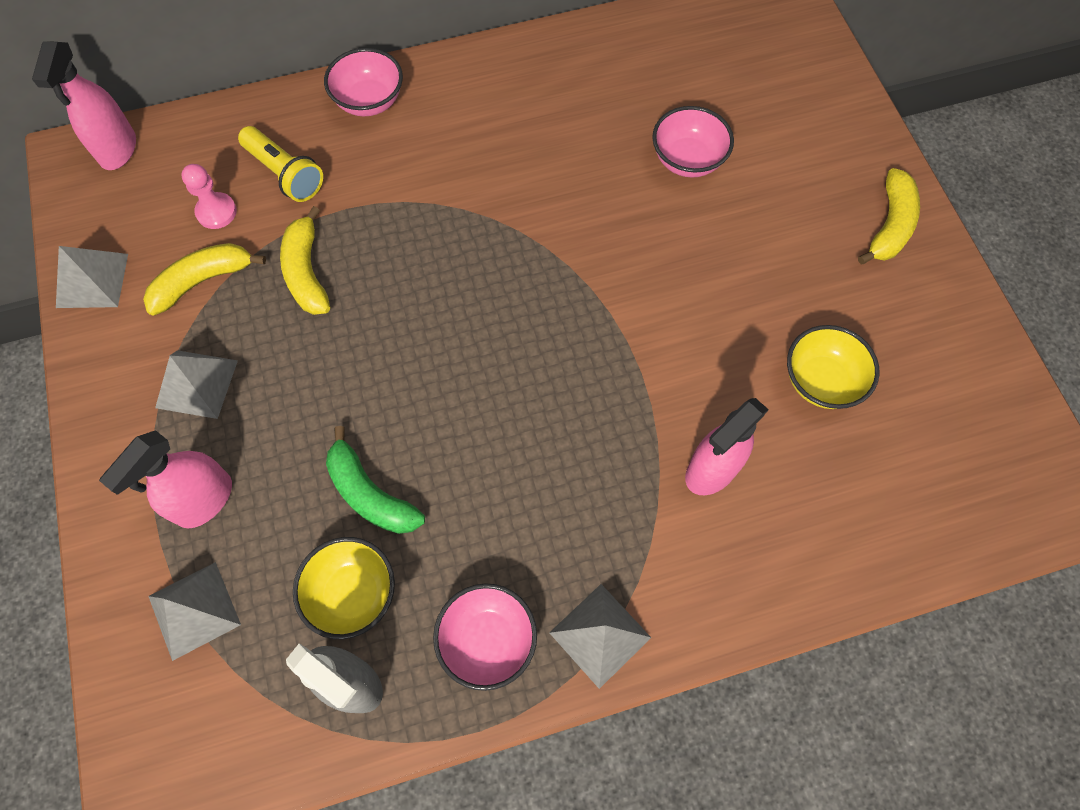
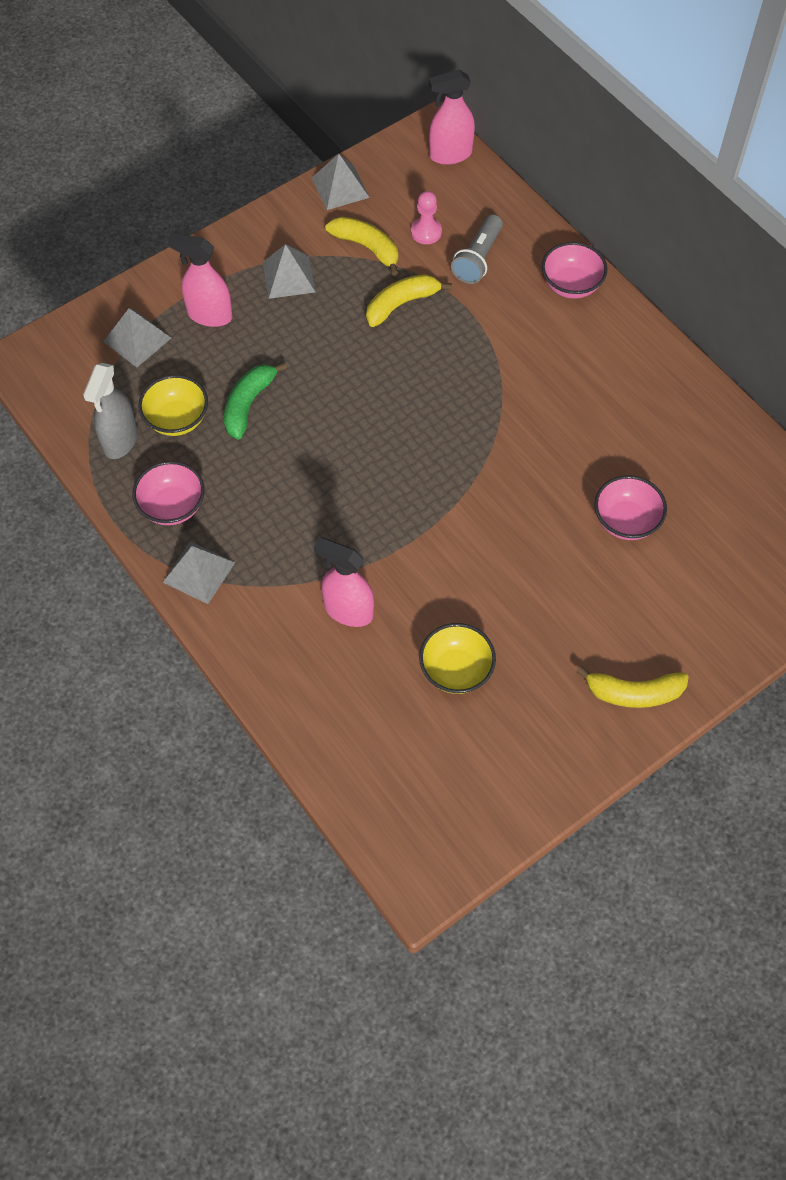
camera: 70 degrees right, 5 degrees down
yellow flashlight [238,126,323,202] -> grey flashlight [451,214,503,284]

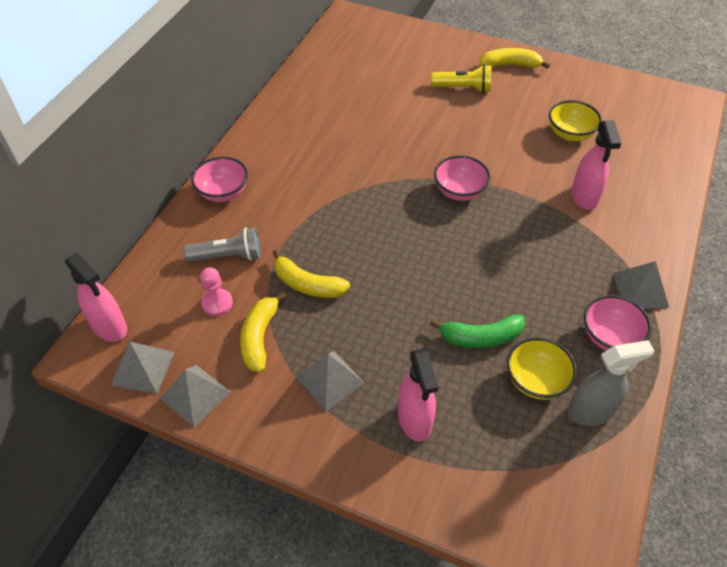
camera: 120 degrees left, 10 degrees down
grey pyramid [103,308,171,367] -> grey pyramid moved to [111,342,174,394]
yellow banana [576,666,689,708] -> yellow banana turned 60 degrees counterclockwise [480,48,550,69]
pink bowl [594,475,667,540] -> pink bowl moved to [434,155,491,201]
none -> yellow flashlight [431,65,492,93]

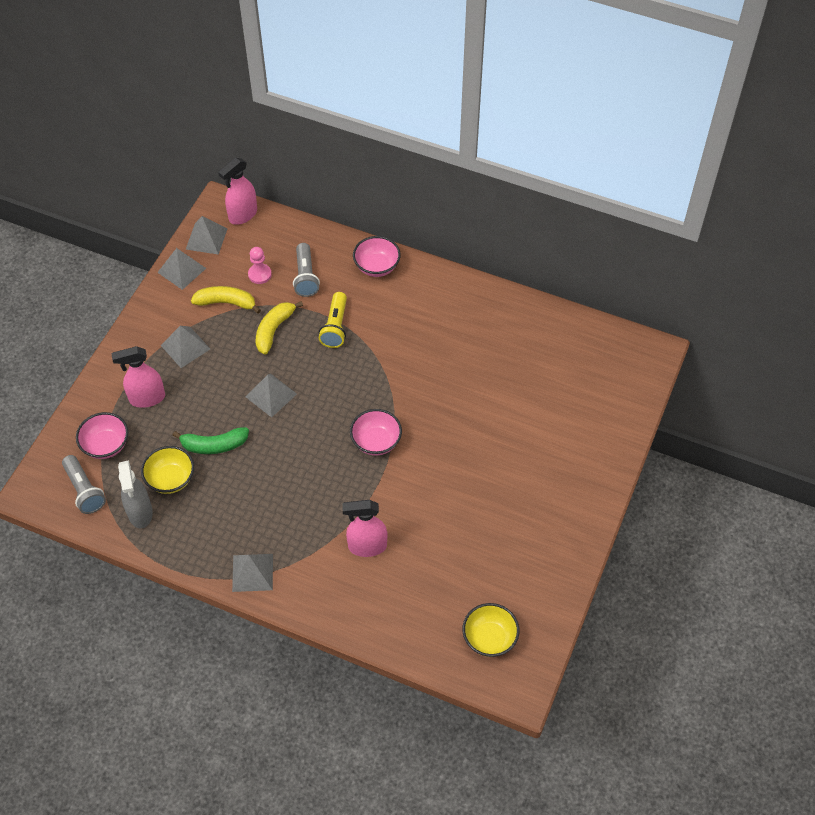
camera: 90 degrees right, 5 degrees up
green banana [430,315,525,348] -> green banana turned 90 degrees counterclockwise [172,427,249,454]
yellow flashlight [431,65,492,93] -> yellow flashlight moved to [319,292,347,348]
yellow banana [480,48,550,69] -> none
yellow bowl [549,100,602,141] -> yellow bowl moved to [462,603,519,657]
pink bowl [584,295,652,351] -> pink bowl moved to [76,412,128,459]
none -> grey flashlight [62,455,106,514]
none -> grey pyramid [246,374,297,418]

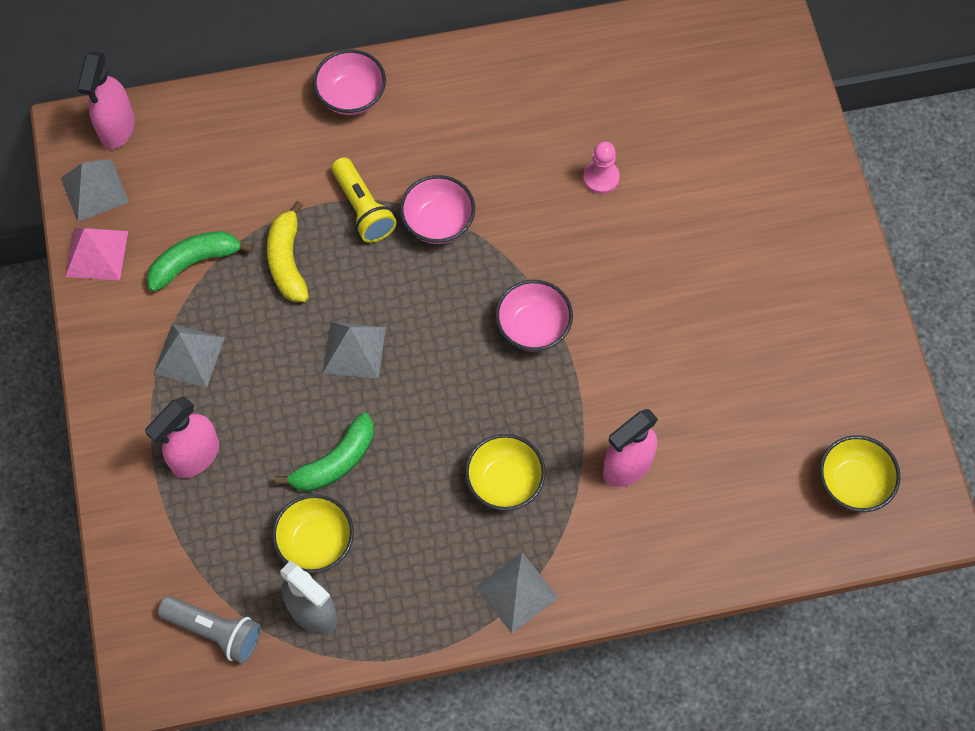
camera: 35 degrees left, 10 degrees up
pink bowl [76,412,128,459] -> pink bowl moved to [400,175,475,244]
grey pyramid [157,248,206,290] -> pink pyramid [65,228,128,280]
yellow banana [191,286,261,313] -> green banana [147,231,253,292]
pink pawn [248,247,272,284] -> pink pawn moved to [583,141,620,194]
grey flashlight [293,243,320,297] -> none
none -> yellow bowl [465,434,546,511]

